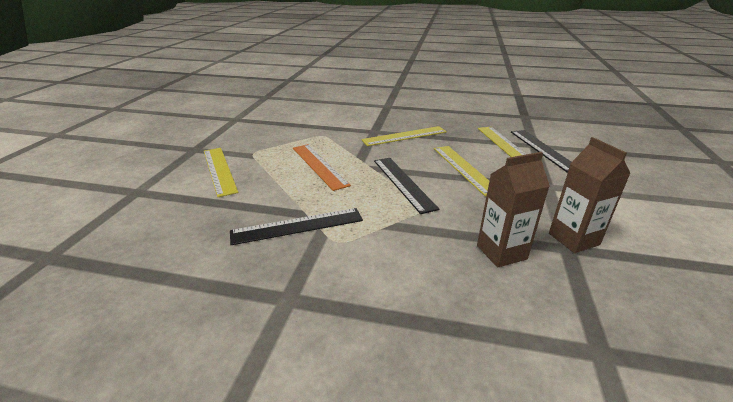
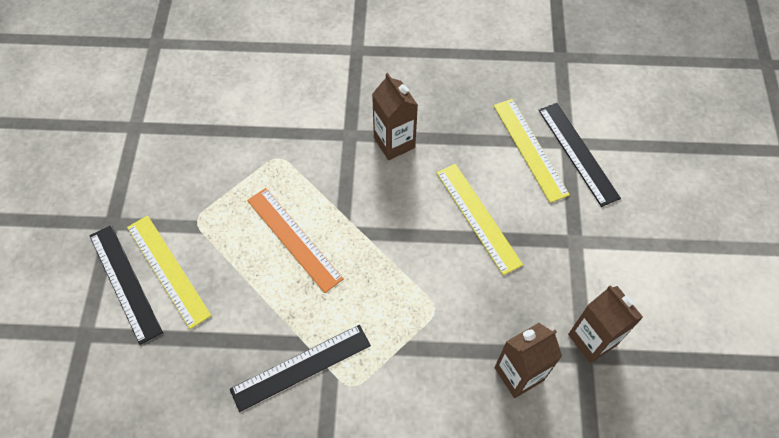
camera: 10 degrees left, 30 degrees up
yellow ruler [361,126,447,146] -> brown carton [372,73,418,160]
black ruler [374,158,440,214] -> black ruler moved to [89,225,163,345]

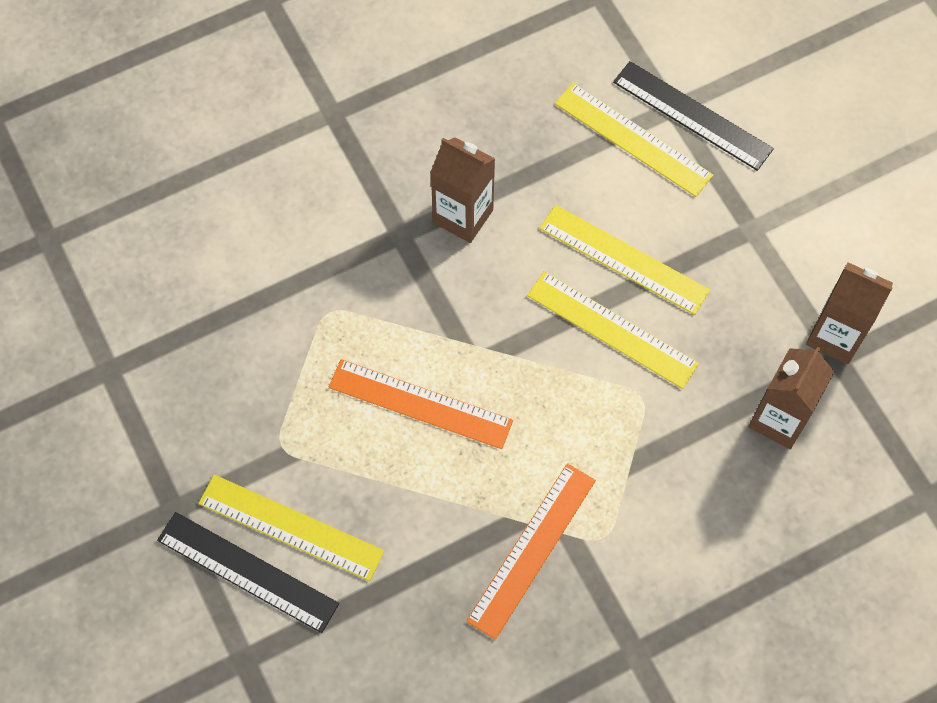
camera: 30 degrees left, 5 degrees up
black ruler [230,325,371,412] -> orange ruler [466,463,596,640]
none -> yellow ruler [527,271,699,389]

